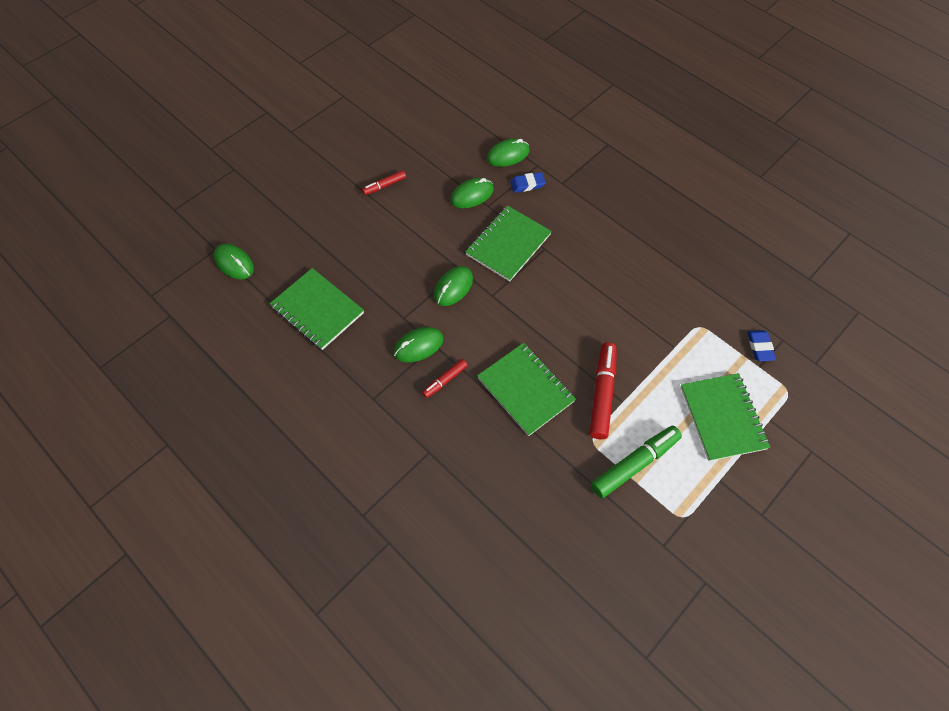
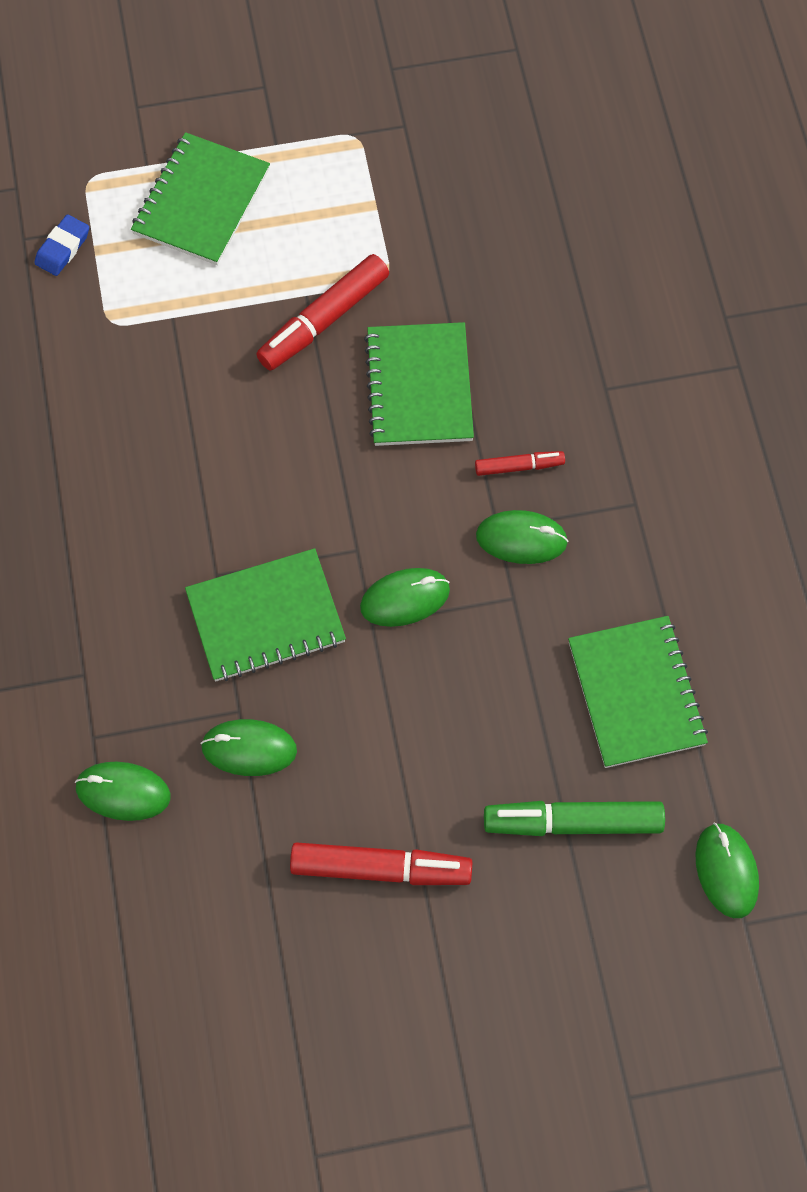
camera: 145 degrees left, 5 degrees up
red marker [362,170,406,195] -> red marker [290,842,472,885], size x1.85
blue eraser [510,172,546,193] -> none
green marker [591,426,682,498] -> green marker moved to [484,801,665,836]

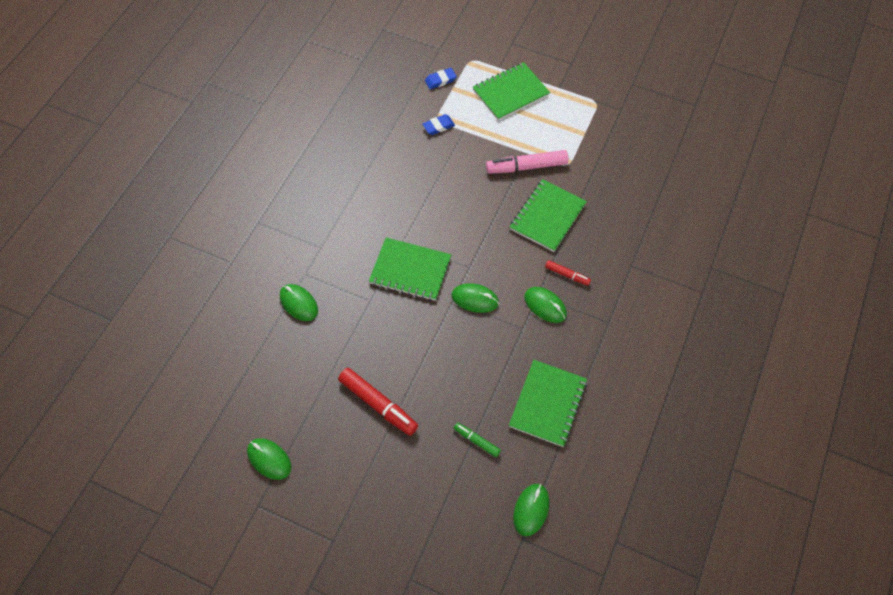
camera: 35 degrees right, 5 degrees down
green mouse [201,719,297,776] -> green mouse moved to [247,438,291,480]
red marker [256,254,389,371] -> pink marker [486,150,568,174]
green marker [484,801,665,836] -> green marker [454,422,501,457], size x0.54
none -> blue eraser [422,114,455,135]

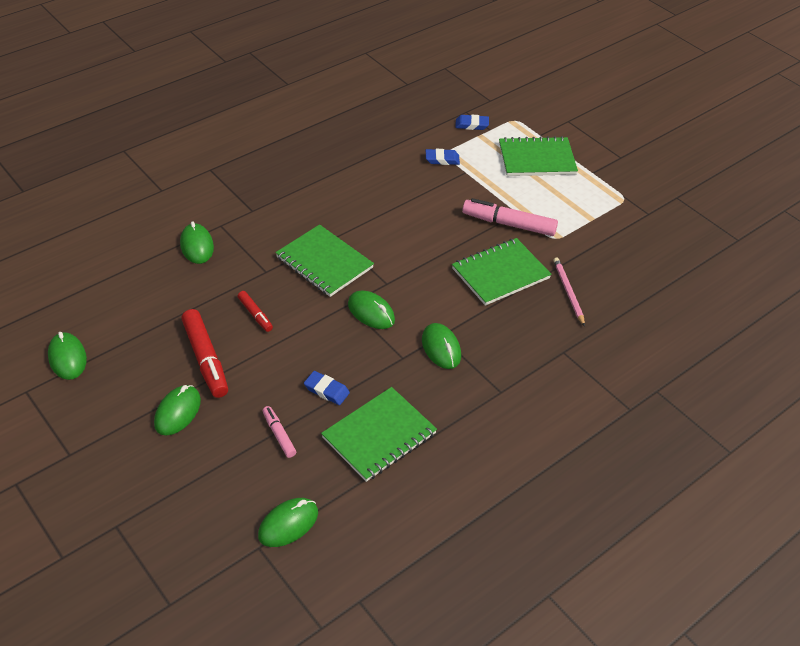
camera: 25 degrees right, 15 degrees down
green marker [454,422,501,457] -> pink marker [263,406,296,458]
red marker [545,260,591,286] -> red marker moved to [238,291,273,332]
none -> green mouse [154,385,201,435]
none -> blue eraser [304,371,350,405]
none -> pink pencil [553,258,585,326]

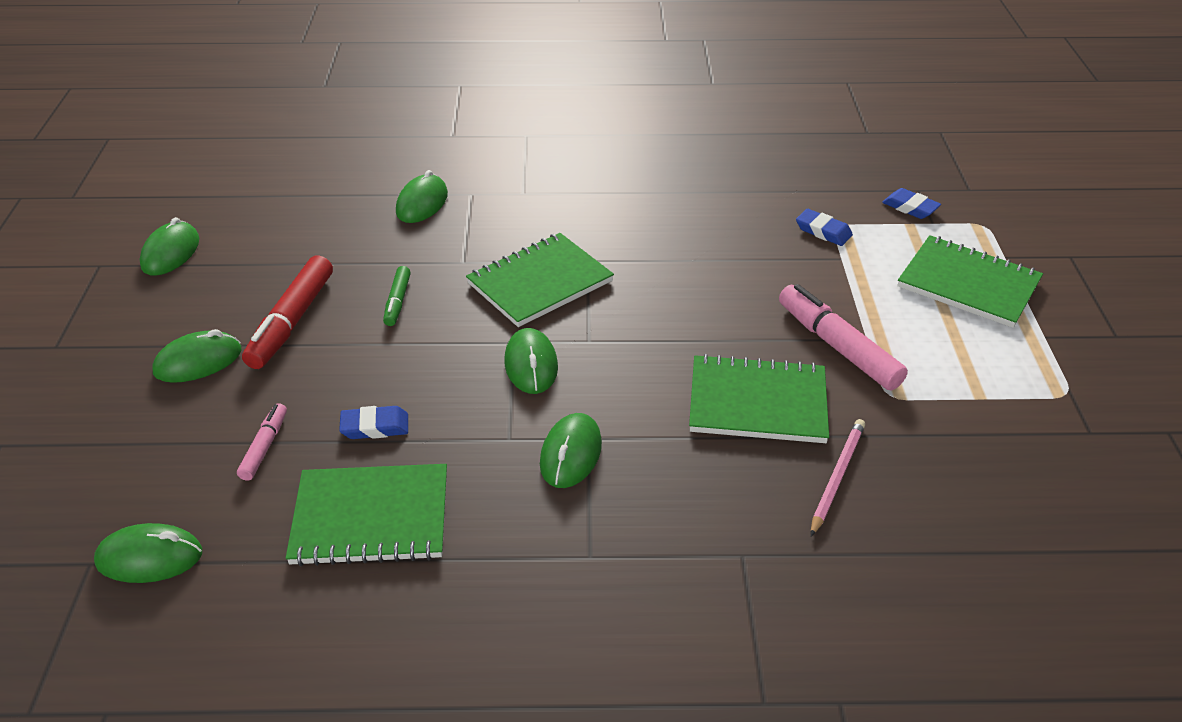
camera: 40 degrees right, 5 degrees down
red marker [238,291,273,332] -> green marker [383,266,411,326]
green notebook [275,224,374,297] -> green notebook turned 60 degrees clockwise [466,233,614,327]
blue eraser [304,371,350,405] -> blue eraser turned 75 degrees counterclockwise [339,406,408,439]

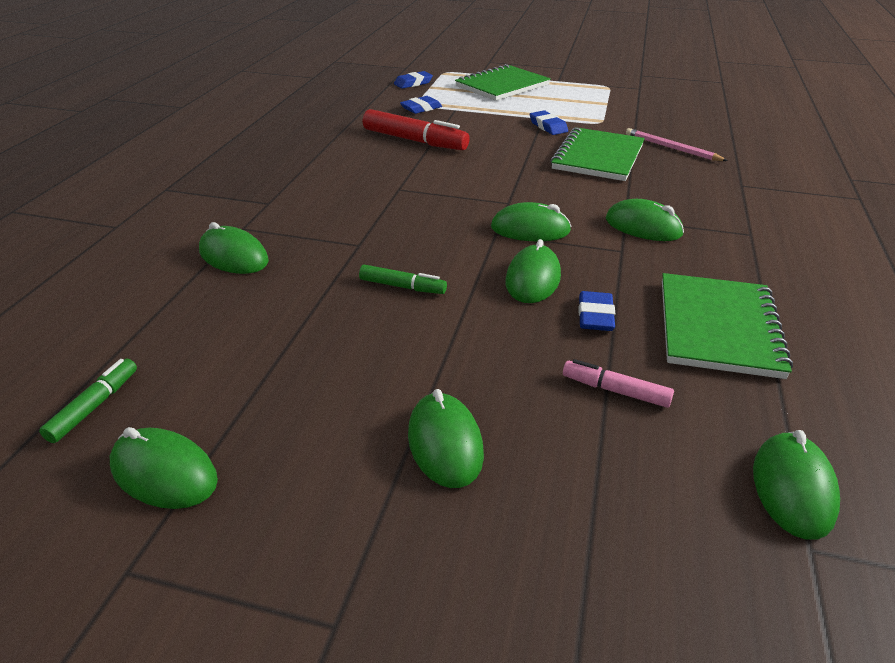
camera: 75 degrees left, 5 degrees down
red marker [242,256,333,369] -> red marker moved to [363,109,470,150]
green notebook [466,233,614,327] -> none
pink marker [779,284,908,391] -> blue eraser [530,110,568,135]
none -> green marker [39,358,137,443]
none -> green mouse [505,239,561,303]

